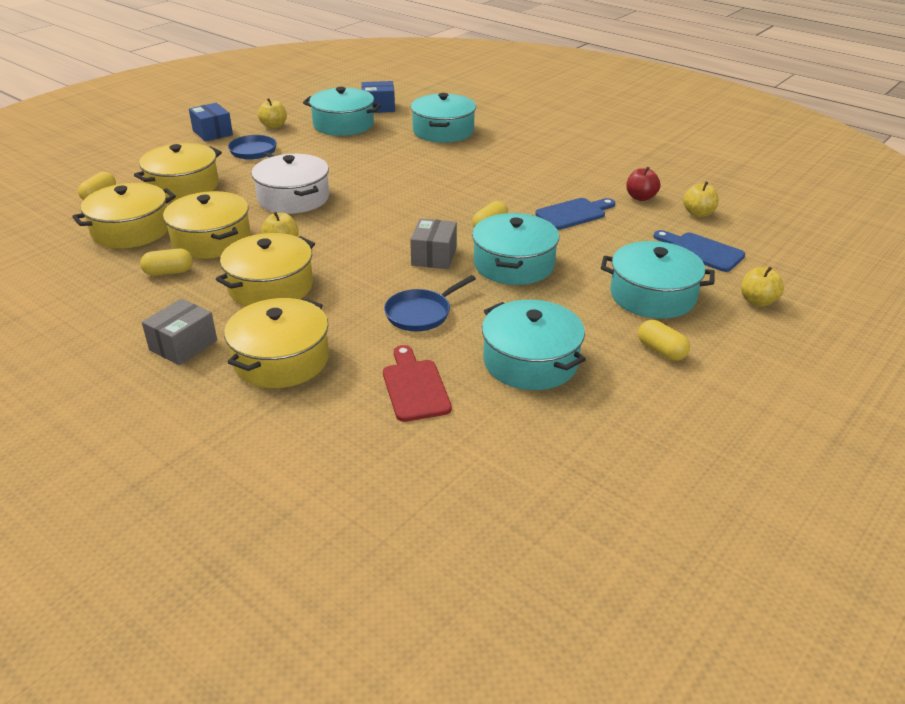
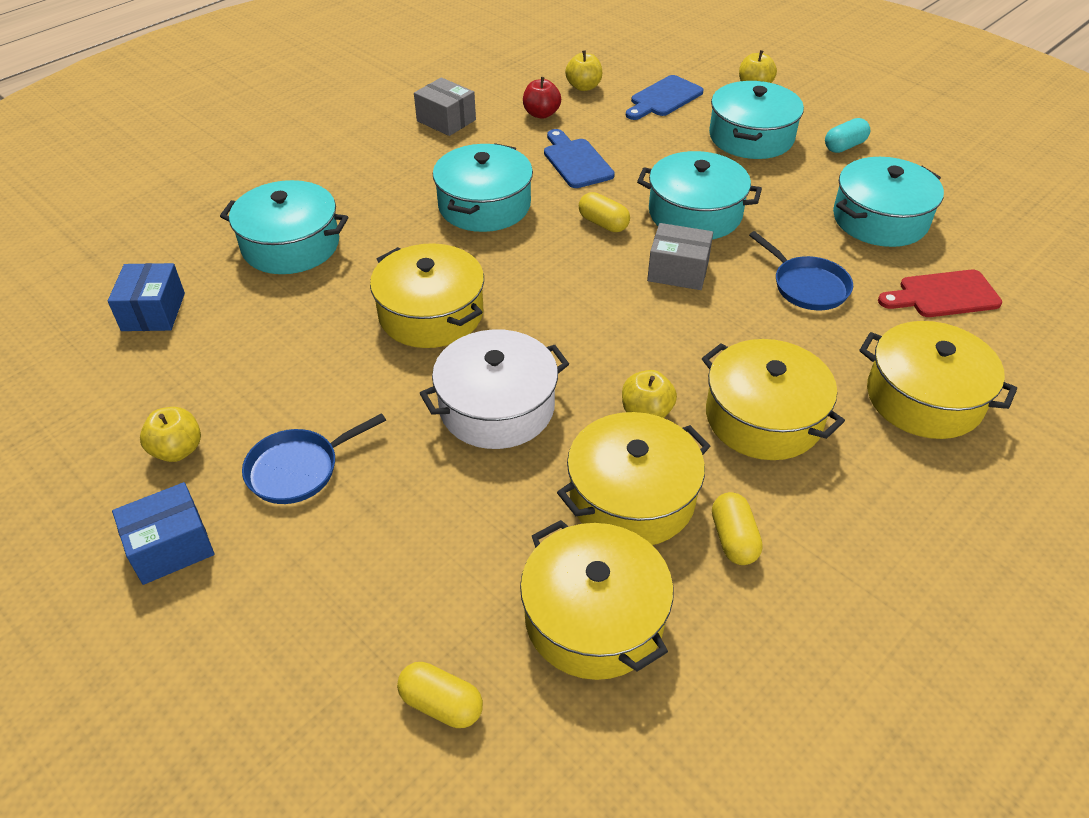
camera: 85 degrees left, 10 degrees up
yellow pot [134,143,222,201] -> yellow pot moved to [370,243,484,348]
grey box [142,299,217,365] -> grey box moved to [414,77,476,136]
turquoise pot [303,87,381,136] -> turquoise pot moved to [433,143,533,232]
yellow capsule [638,320,690,361] -> turquoise capsule [825,118,870,153]

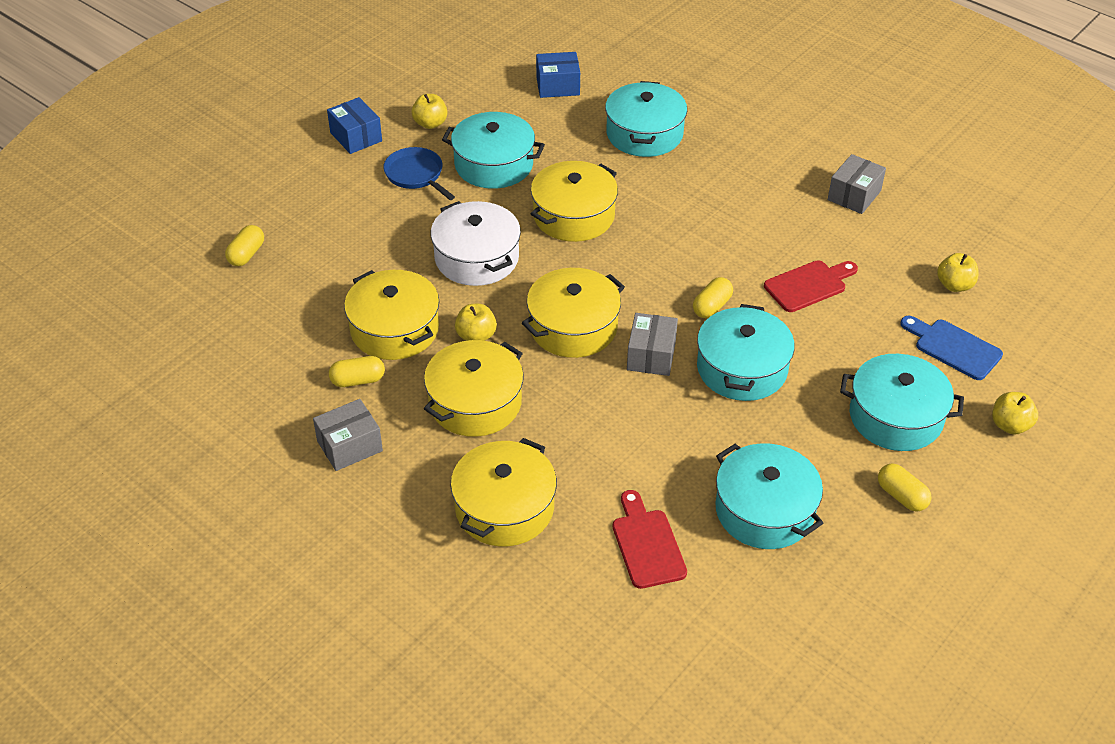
camera: 85 degrees right, 0 degrees up
turquoise pot [433,143,533,232] -> turquoise pot moved to [442,112,545,189]
yellow pot [520,520,674,680] -> yellow pot moved to [522,268,625,358]
red apple [523,77,561,119] -> none
blue cutting board [544,129,615,188] -> red cutting board [764,260,858,312]
blue pan [749,231,853,310] -> none
turquoise capsule [825,118,870,153] -> yellow capsule [878,463,931,512]
none -> grey box [313,399,383,471]

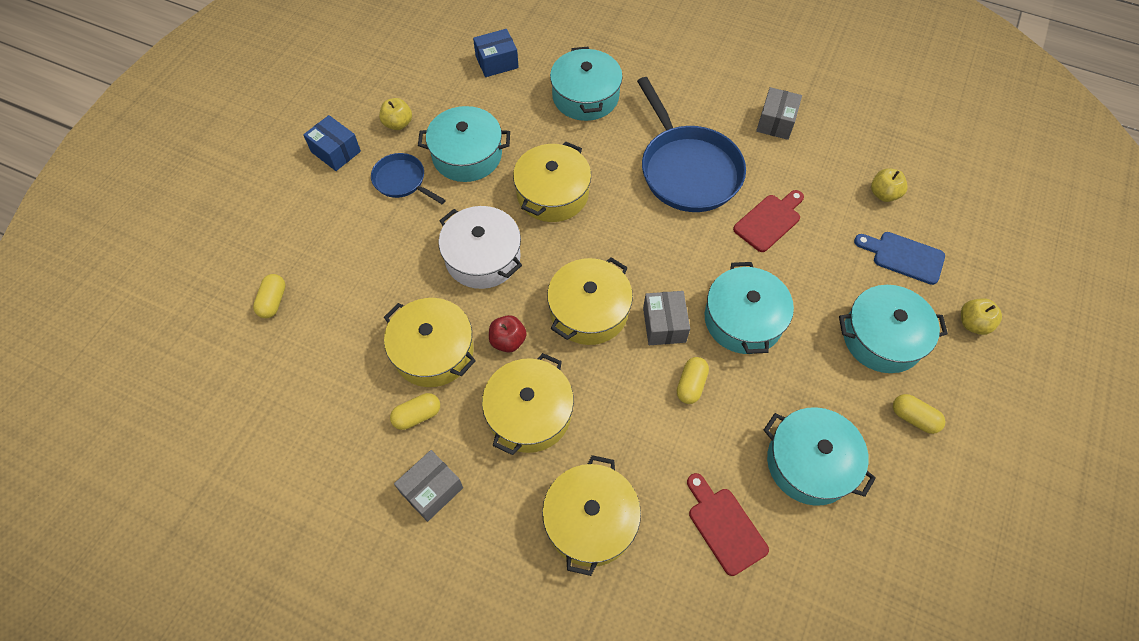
camera: 15 degrees left, 15 degrees up
yellow apple [455,304,497,341] -> red apple [489,315,527,352]
yellow capsule [693,277,733,318] -> yellow capsule moved to [677,357,709,404]
none -> blue pan [637,77,746,212]

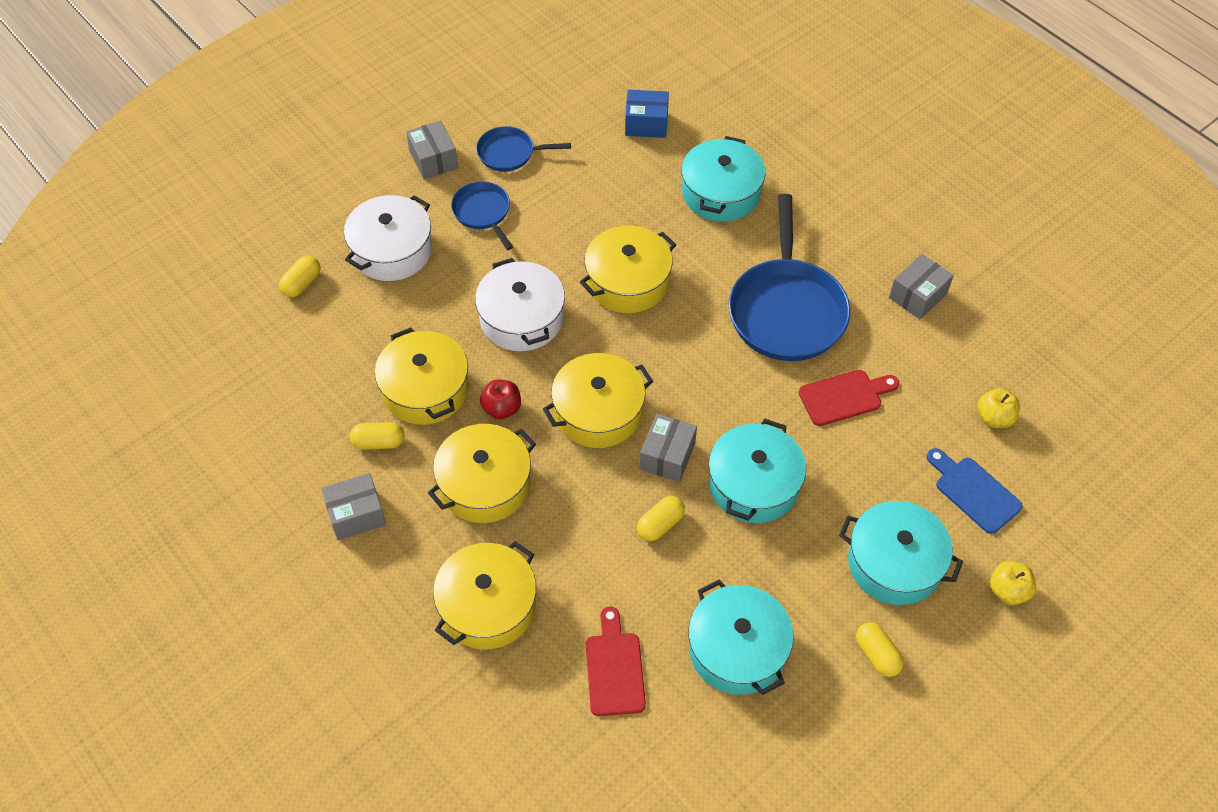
camera: 25 degrees right, 5 degrees down
blue box [303,115,361,171] -> grey box [406,120,458,179]
yellow apple [379,98,412,130] -> blue pan [476,126,571,172]
turquoise pot [418,106,510,182] -> none
none -> white pot [344,195,432,281]

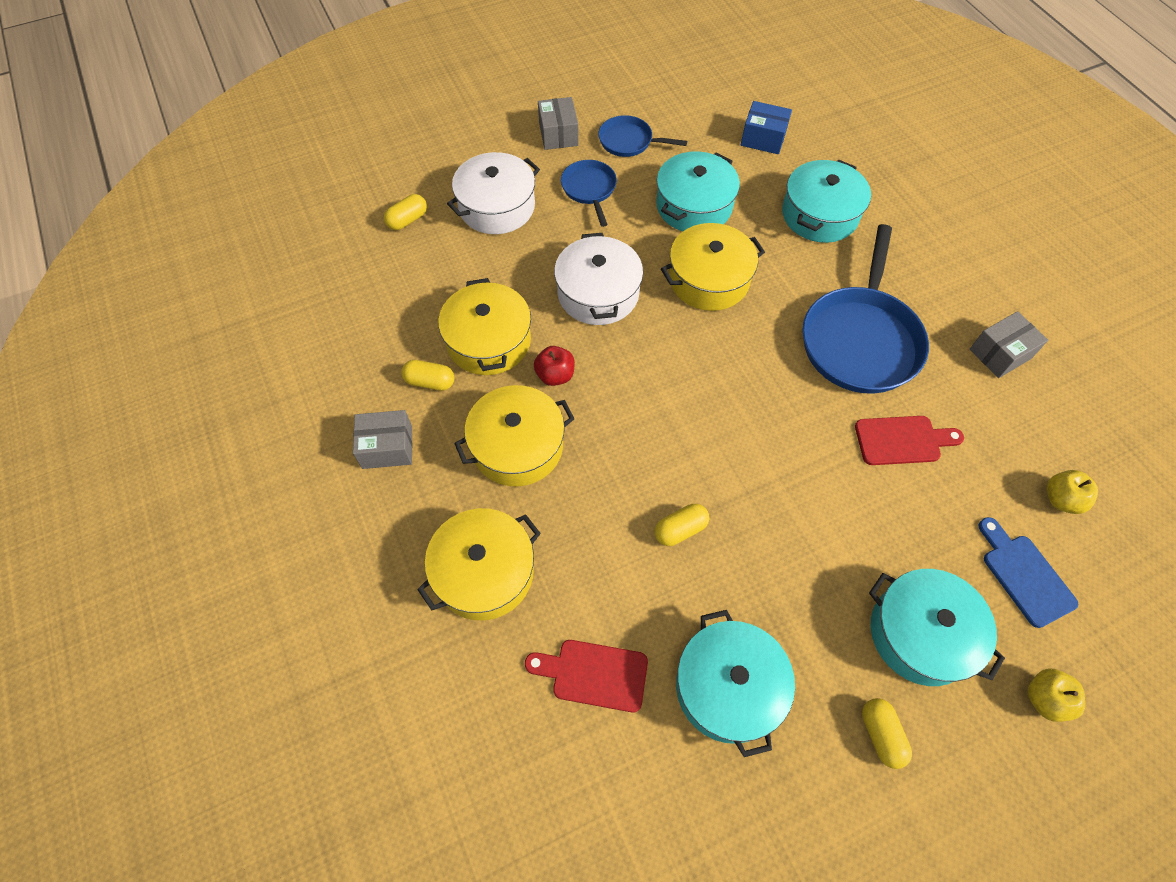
camera: 15 degrees right, 5 degrees up
yellow pot [543,353,653,448] -> none
red cutting board [586,606,646,716] -> red cutting board turned 90 degrees counterclockwise [525,640,648,712]
grey box [640,414,697,482] -> none
turquoise pot [709,419,806,523] -> turquoise pot moved to [656,151,740,231]

